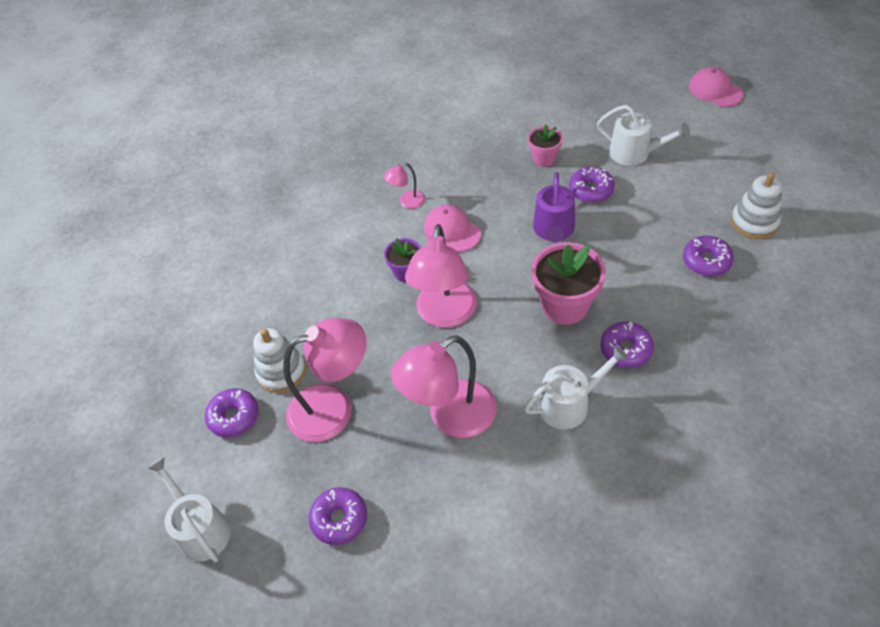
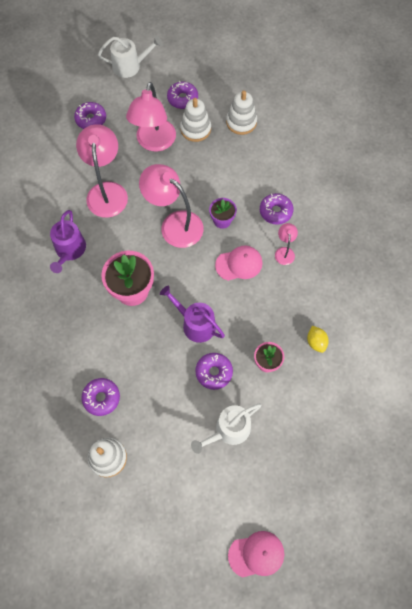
camera: 115 degrees right, 15 degrees up
white watering can [524,345,629,429] -> purple watering can [50,210,86,273]
purple donut [600,321,654,368] -> purple donut moved to [260,193,294,225]
none -> white stacking toy [226,90,257,135]
none -> yellow lemon [307,326,329,353]

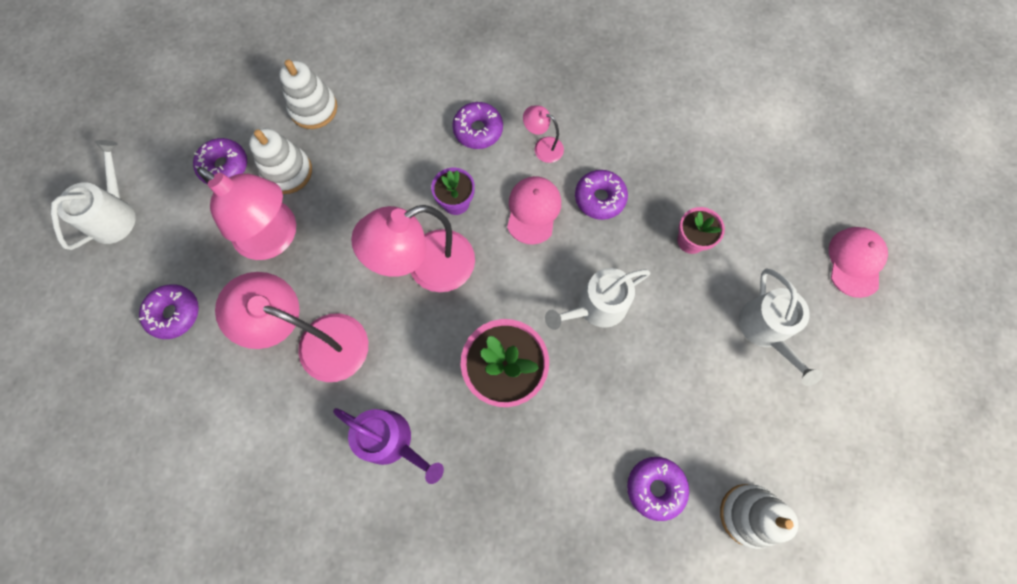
camera: 65 degrees left, 5 degrees up
purple watering can [160,286,225,343] -> white watering can [545,268,650,330]
purple donut [195,353,233,390] -> purple donut moved to [575,170,628,220]
pink cap [228,531,284,577] -> pink cap moved to [829,227,888,298]
yellow lemon [307,326,329,353] -> none

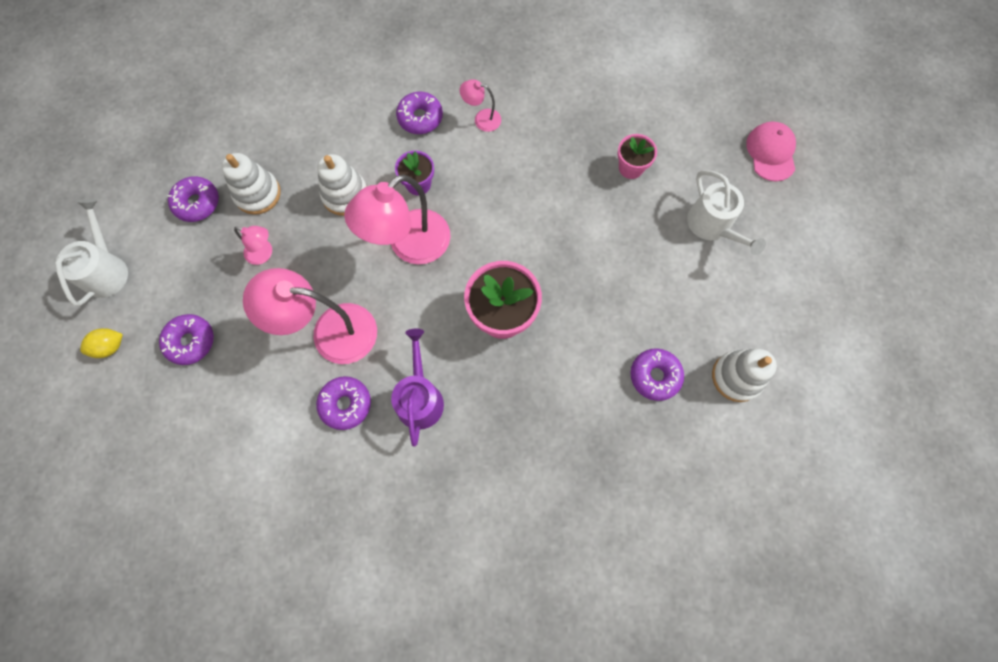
camera: 15 degrees left, 0 degrees up
pink lamp [197,167,296,260] -> pink lamp [234,226,272,265], size x0.47
white stacking toy [279,60,337,129] -> white stacking toy moved to [317,154,367,216]
purple watering can [333,408,444,484] -> purple watering can turned 105 degrees counterclockwise [391,329,444,447]
pink cap [507,176,561,245] -> none
white watering can [545,268,650,330] -> none
purple donut [575,170,628,220] -> purple donut moved to [316,376,371,430]
none -> yellow lemon [80,328,123,358]

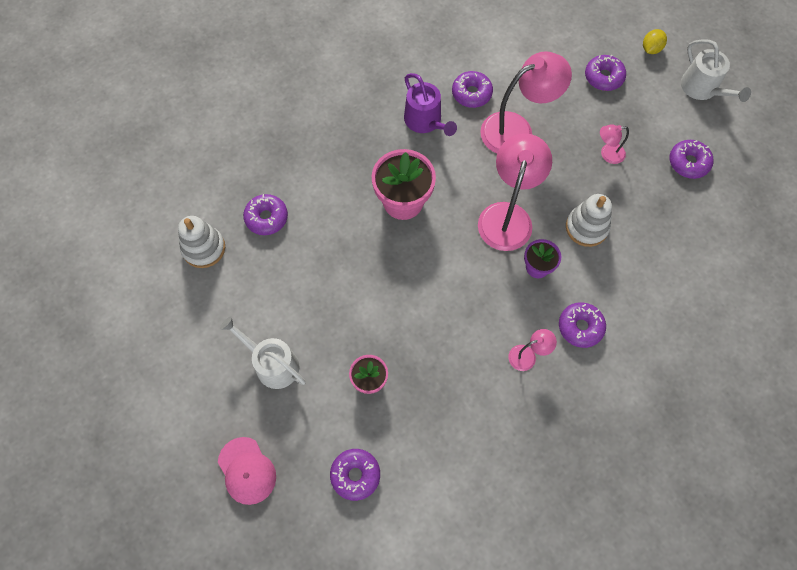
camera: 150 degrees right, 5 degrees down
white stacking toy [222,153,281,215] -> none
none -> purple donut [330,449,380,501]

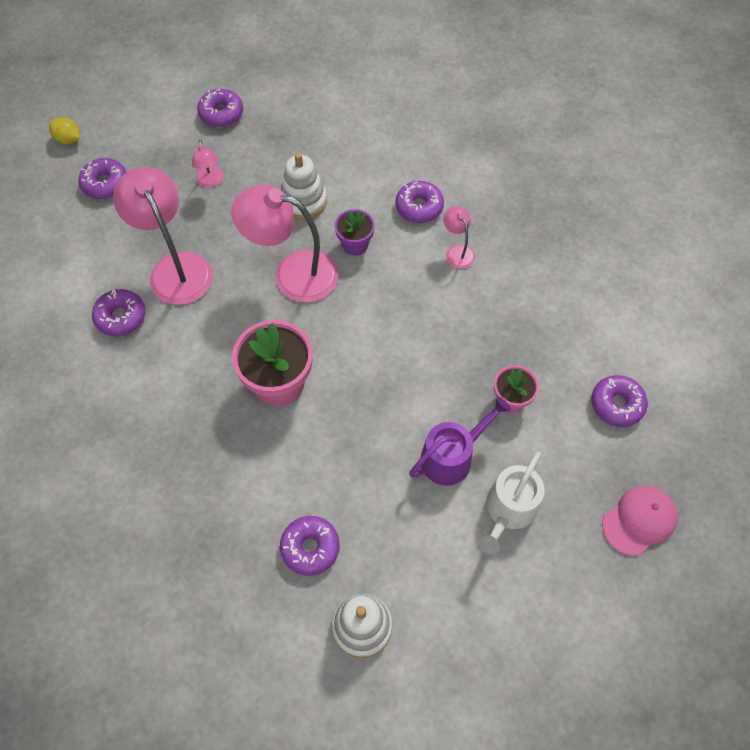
camera: 95 degrees left, 5 degrees down
purple watering can [404,73,457,136] -> purple watering can moved to [409,396,511,486]
white watering can [681,39,751,102] -> none

